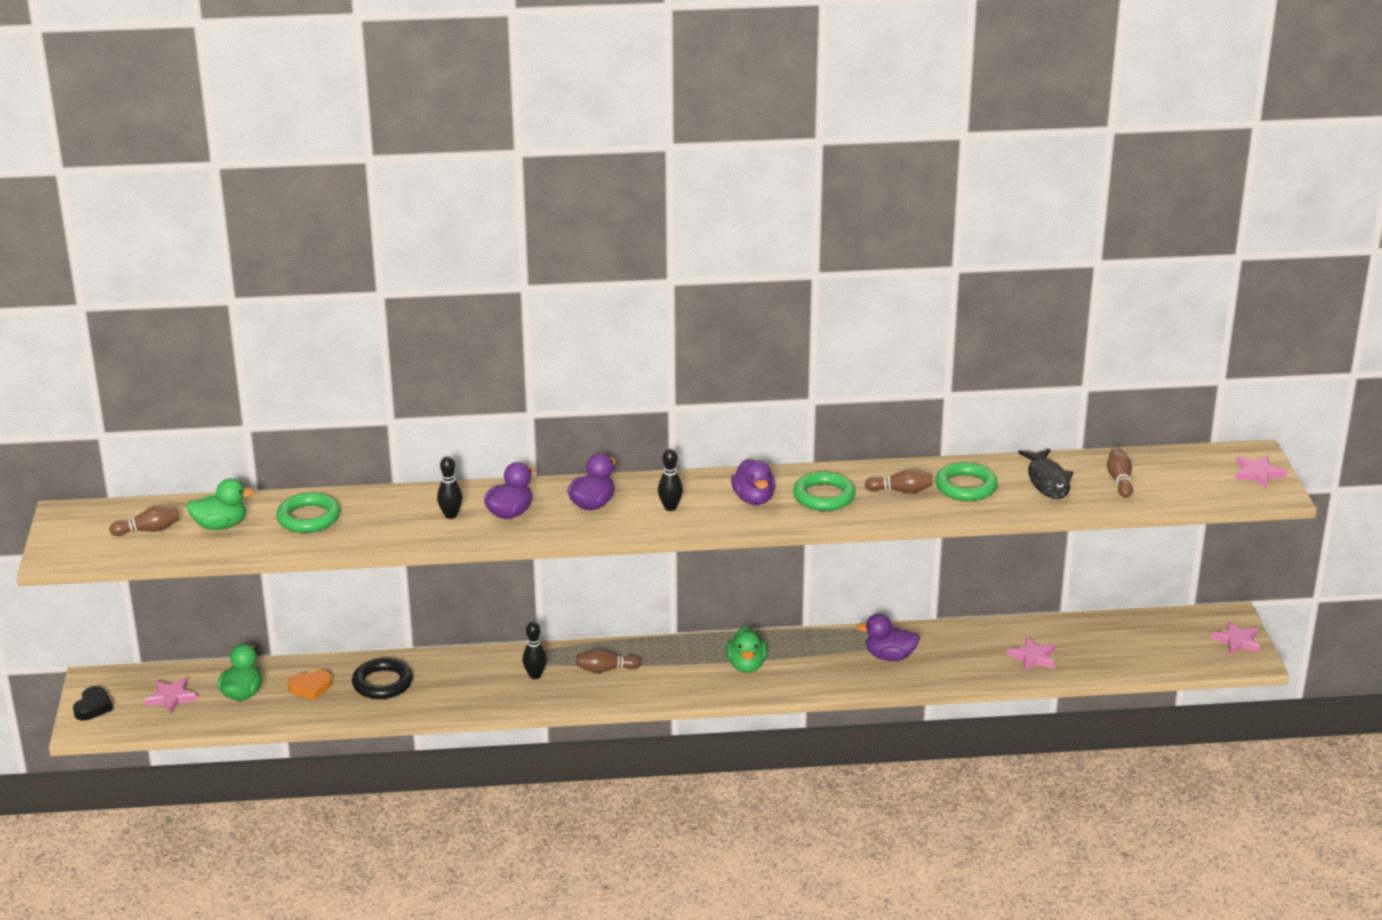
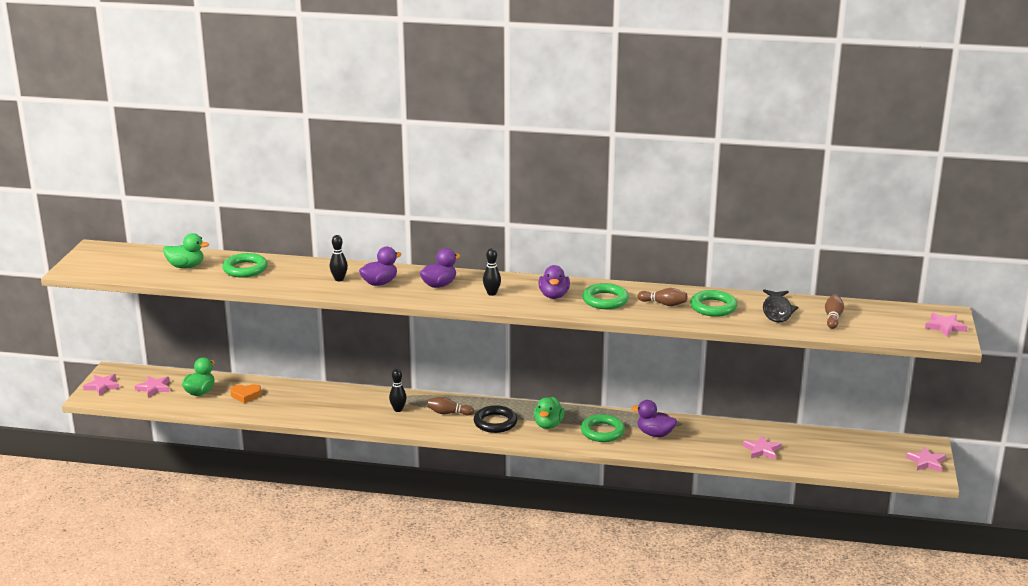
camera: 15 degrees right, 5 degrees down
black heart [73,686,113,721] -> pink star [83,374,120,396]
brown bowling pin [110,506,180,536] -> none
black ring [352,658,413,699] -> black ring moved to [474,405,517,433]
none -> green ring [581,414,625,442]

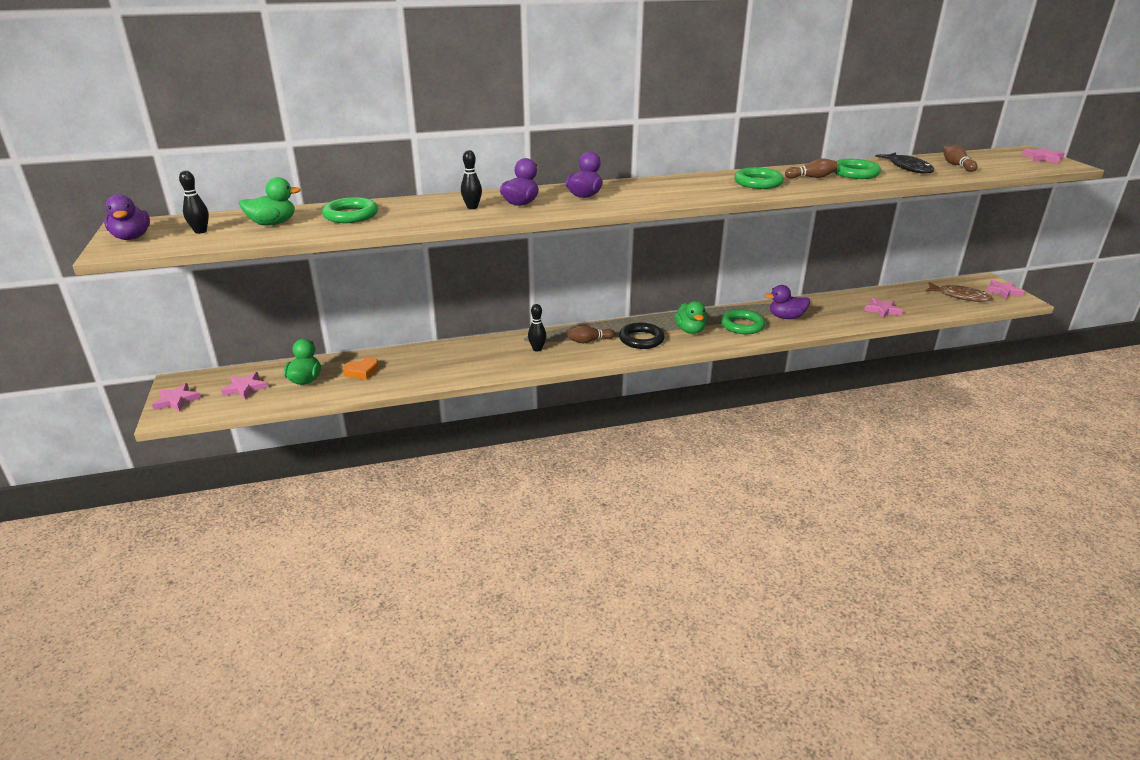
camera: 25 degrees left, 5 degrees up
black bowling pin [483,248,501,296] -> black bowling pin moved to [179,171,209,234]
purple duck [539,265,570,299] -> purple duck moved to [104,194,150,240]
none -> brown fish [925,282,993,302]

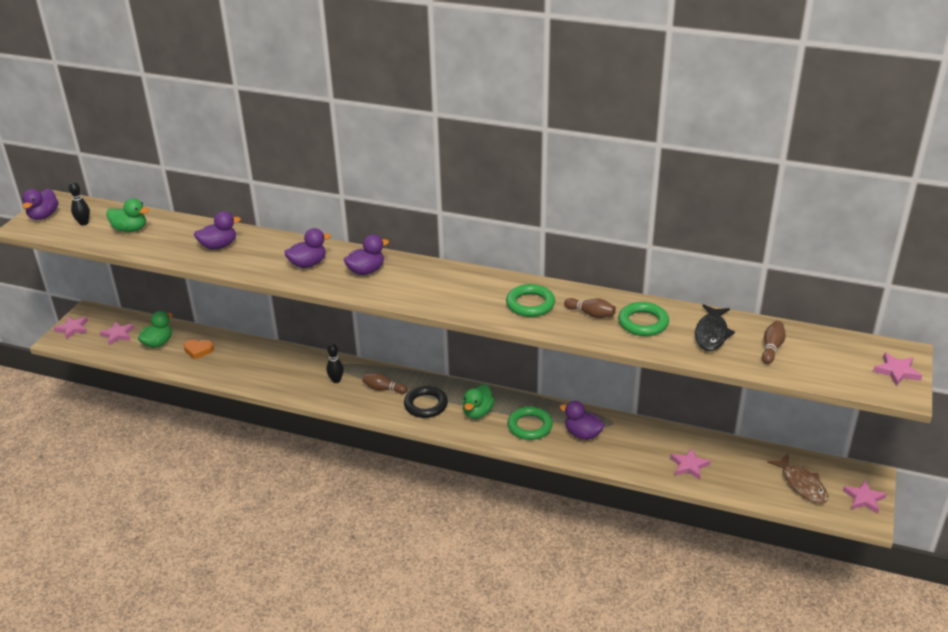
camera: 35 degrees right, 5 degrees up
green ring [322,197,378,223] -> none
black bowling pin [461,150,482,209] -> none
none -> purple duck [194,211,241,250]

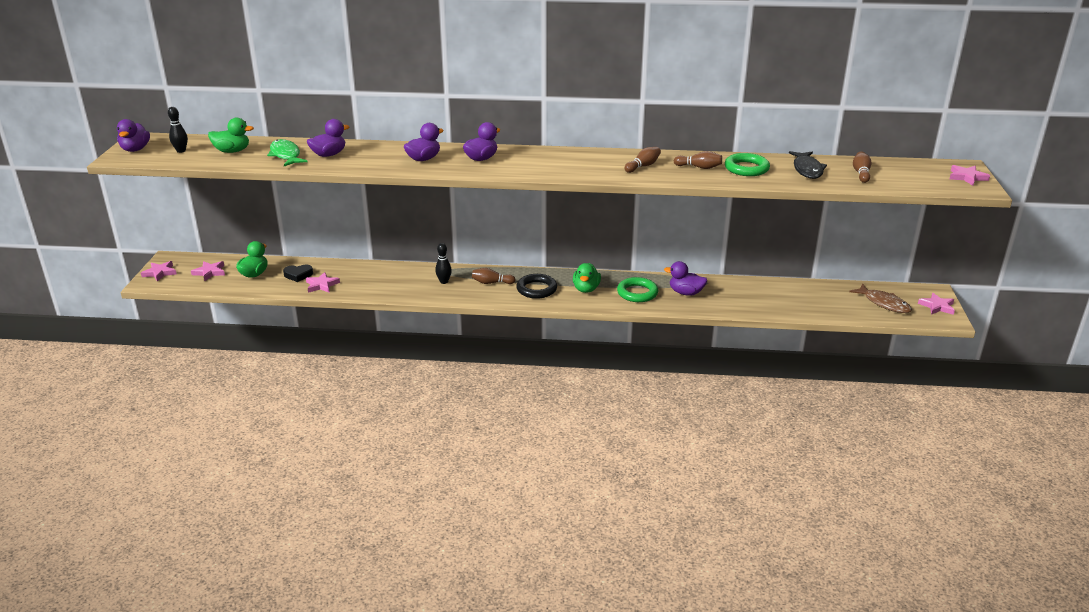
camera: 15 degrees left, 5 degrees down
orange heart [184,339,214,360] -> black heart [283,265,313,282]
green ring [506,284,555,317] -> brown bowling pin [624,147,661,173]
pink star [670,448,711,480] -> pink star moved to [306,272,340,293]
none -> green fish [267,139,308,166]

